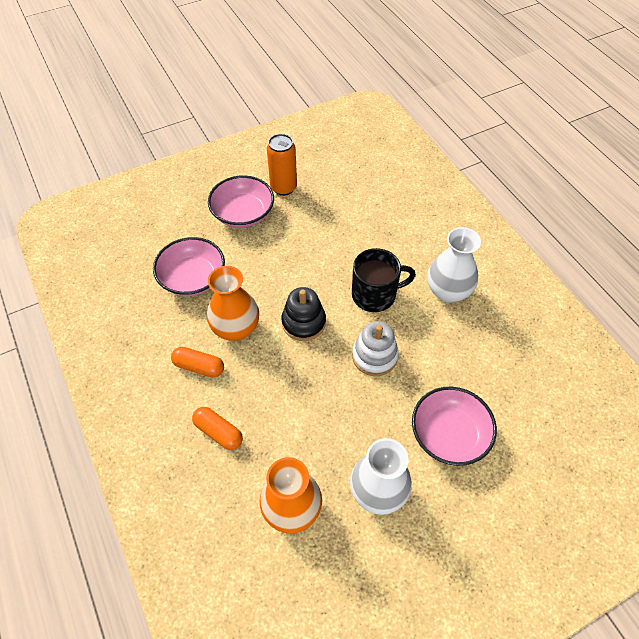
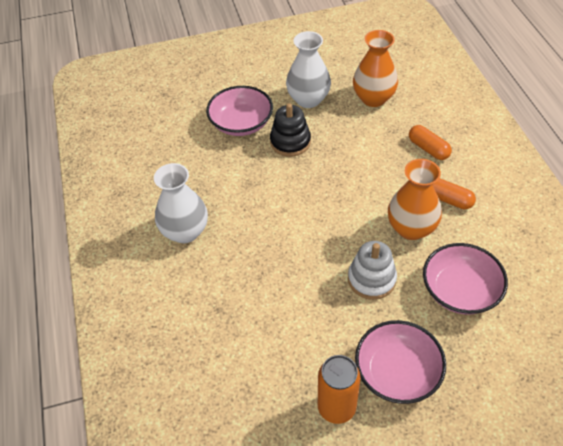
camera: 165 degrees left, 5 degrees down
black stacking toy [281,287,326,341] -> black stacking toy moved to [270,103,311,157]
black mug [352,248,416,312] -> none
white stacking toy [352,321,399,376] -> white stacking toy moved to [348,241,397,300]

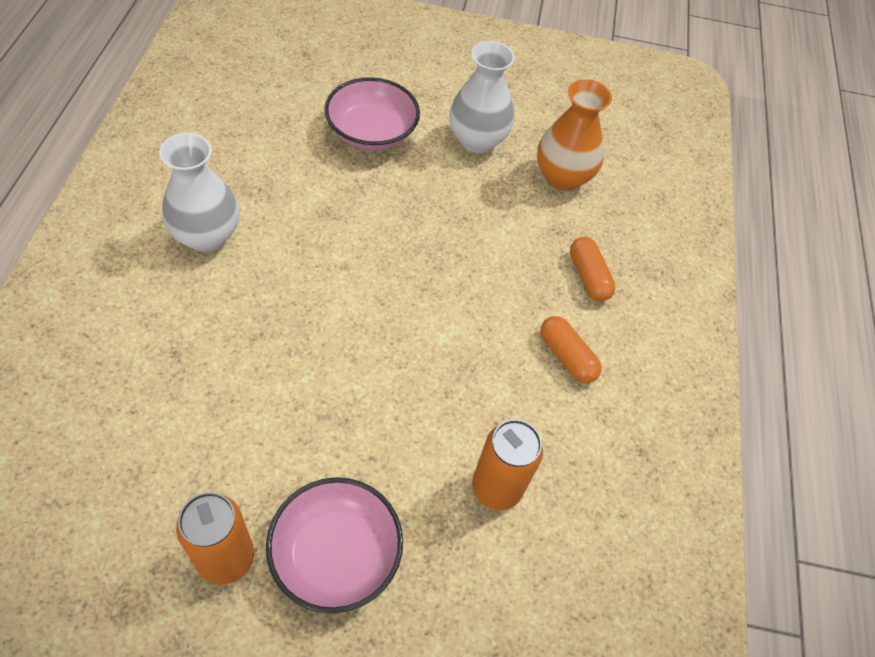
camera: 15 degrees right, 5 degrees up
black stacking toy [270,103,311,157] -> none
white stacking toy [348,241,397,300] -> none
orange vase [388,159,442,240] -> none
pink bowl [423,243,508,314] -> orange can [472,419,543,510]

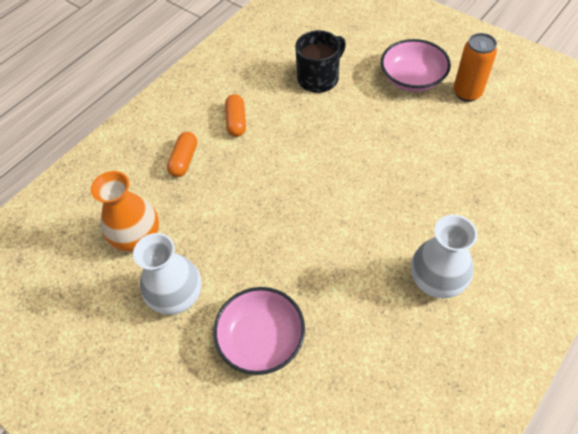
camera: 140 degrees left, 0 degrees up
orange can [472,419,543,510] -> black mug [295,30,346,93]

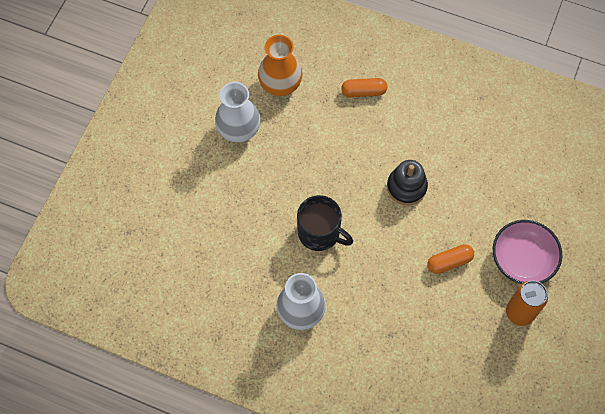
camera: 70 degrees right, 10 degrees up
pink bowl [213,287,305,375] -> none
orange capsule [225,94,246,137] -> orange capsule moved to [427,244,474,274]
black mug [295,30,346,93] -> black mug moved to [297,195,353,251]
none -> black stacking toy [387,160,428,206]

